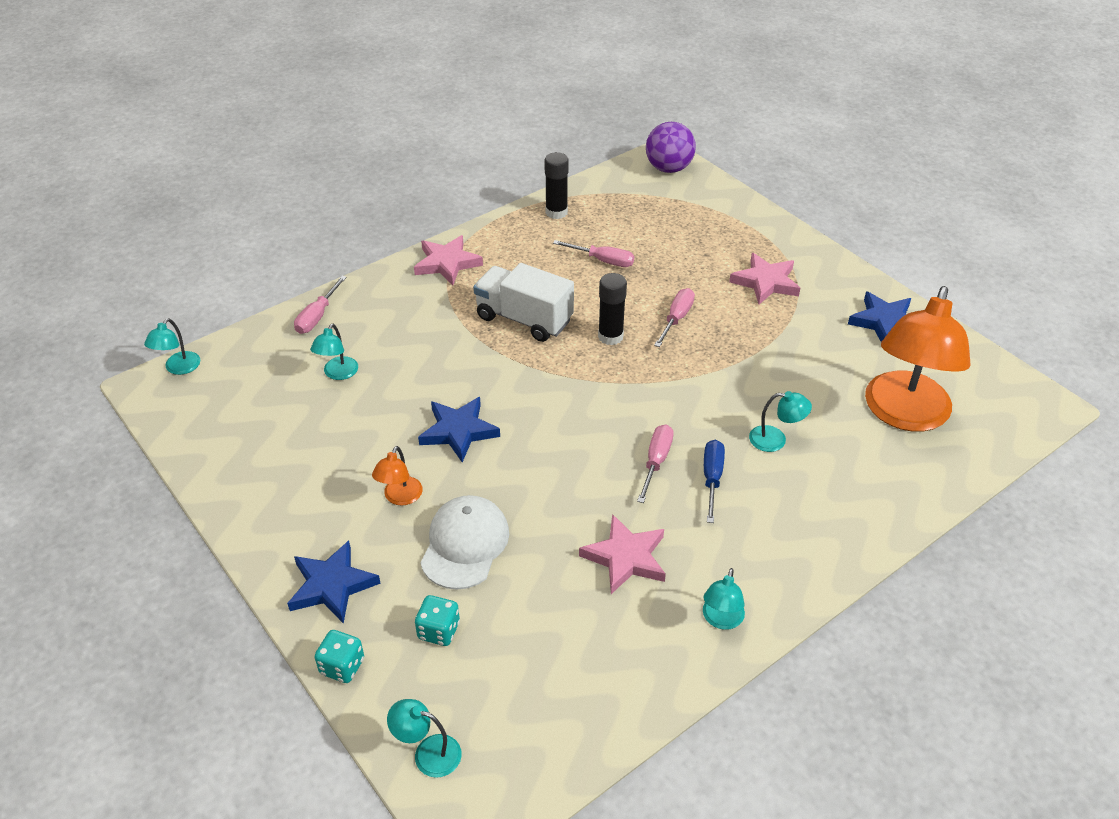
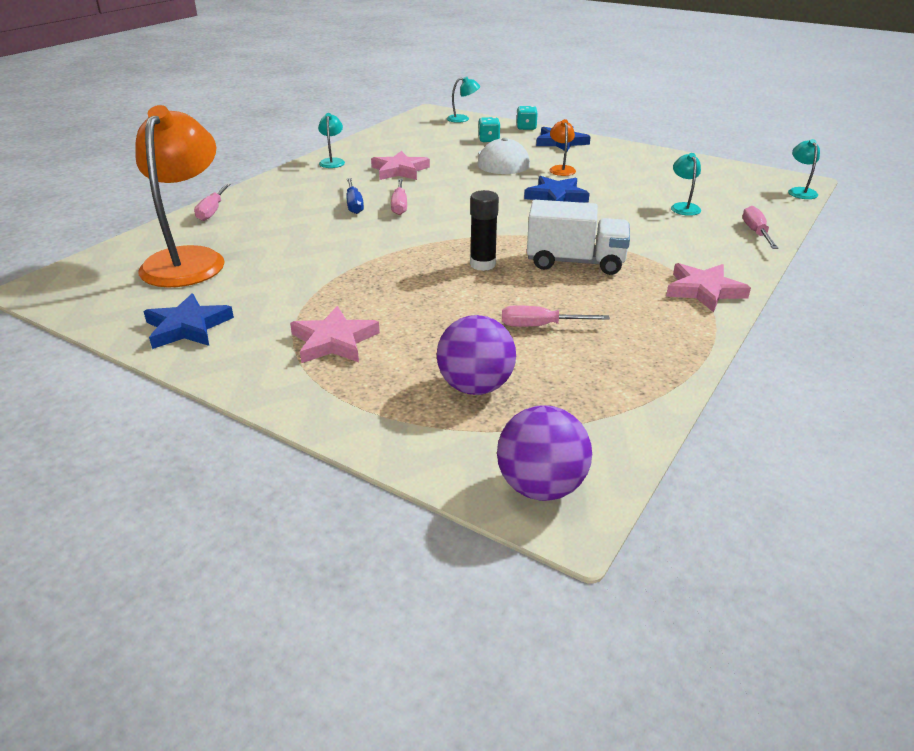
camera: 160 degrees right, 10 degrees down
black glue stick [545,152,569,219] -> none
pink screwdriver [654,288,695,347] -> pink screwdriver moved to [194,183,230,221]
turquoise lamp [749,391,812,452] -> none
none -> purple ball [437,315,516,395]

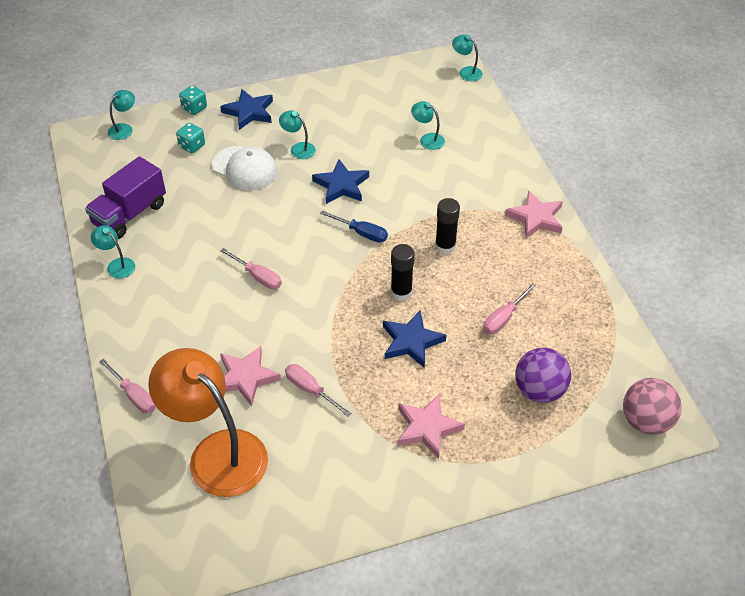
camera: 50 degrees left, 15 degrees up
blue star [143,293,234,349] -> blue star moved to [383,310,446,368]
blue screwdriver [346,178,364,214] -> blue screwdriver moved to [320,210,388,243]
pink star [371,151,430,180] -> pink star moved to [220,346,281,406]
purple ball [497,405,592,501] -> pink ball [623,378,682,435]
white truck [527,200,630,275] -> black glue stick [435,198,460,254]
orange lamp [550,119,576,176] -> turquoise lamp [279,110,316,159]
pink screwdriver [742,206,779,249] -> pink screwdriver moved to [285,364,351,417]
none -> purple truck [85,156,166,239]

